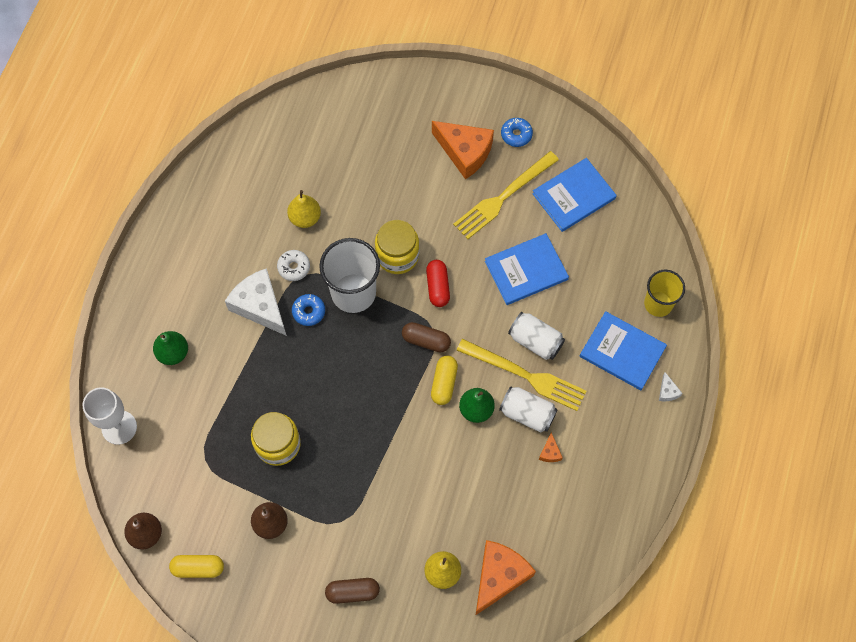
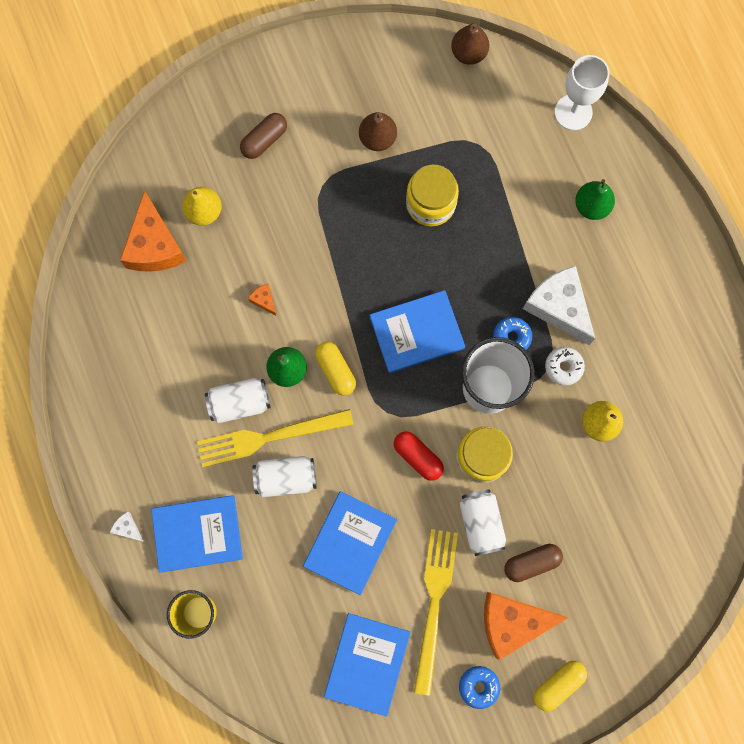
camera: 140 degrees right, 10 degrees up
yellow capsule [169,555,224,578] -> yellow capsule moved to [534,661,587,712]
white cheese [225,268,287,336] -> white cheese turned 135 degrees counterclockwise [523,266,595,345]
brown capsule [402,322,451,352] -> brown capsule moved to [504,544,563,582]
orange cheese [539,433,563,462] -> orange cheese moved to [248,284,276,316]
none -> blue book [370,290,465,373]
none -> white can [459,489,506,556]

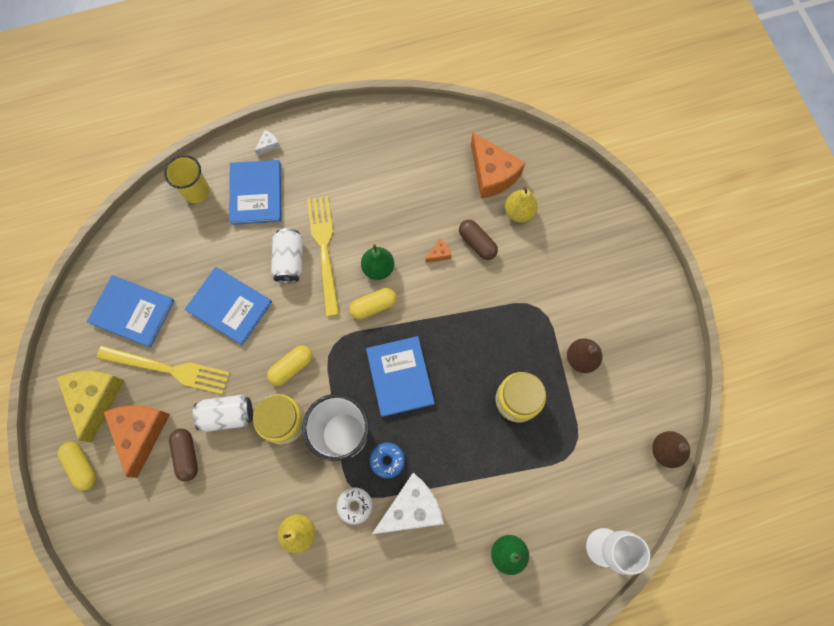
camera: 95 degrees right, 5 degrees down
orange cheese [120,191,186,272] -> orange cheese turned 120 degrees counterclockwise [471,133,525,199]
white can [205,378,270,423] -> none
brown capsule [240,113,287,159] -> brown capsule moved to [459,220,498,260]
red capsule [394,432,444,481] -> yellow capsule [267,345,312,386]
blue donut [459,666,500,709] -> yellow cheese [57,371,124,443]

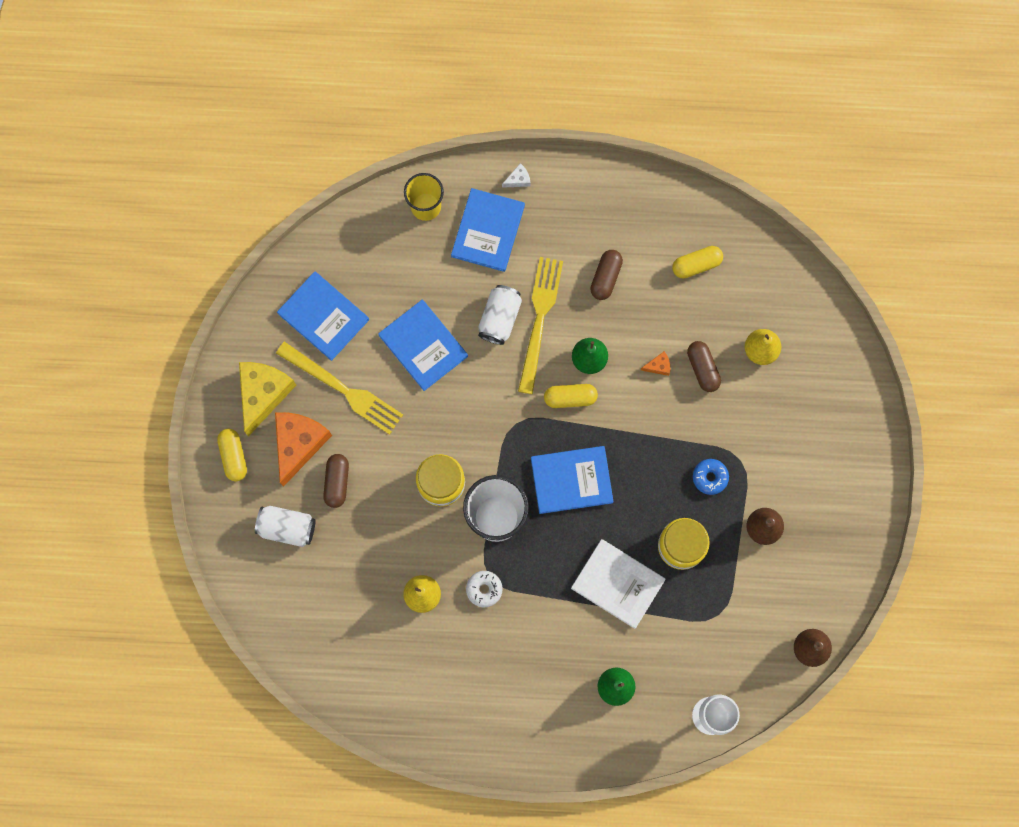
camera: 20 degrees right, 5 degrees up
white can [193,395,253,432] -> white can moved to [255,506,315,547]
yellow capsule [267,345,312,386] -> yellow capsule moved to [672,246,723,279]
blue book [366,336,435,417] -> blue book turned 75 degrees clockwise [531,446,614,514]
blue donut [370,442,405,478] -> blue donut moved to [693,459,729,495]
white cheese [371,473,444,535] -> none
orange cheese [471,133,525,199] -> none
none -> white book [571,539,666,629]
none -> brown capsule [590,250,623,300]

